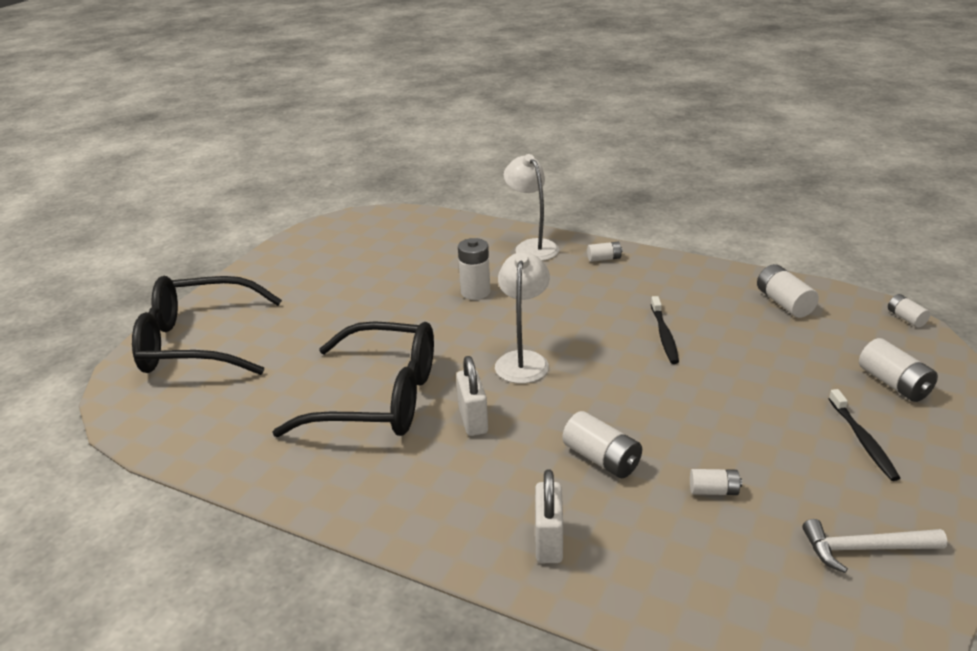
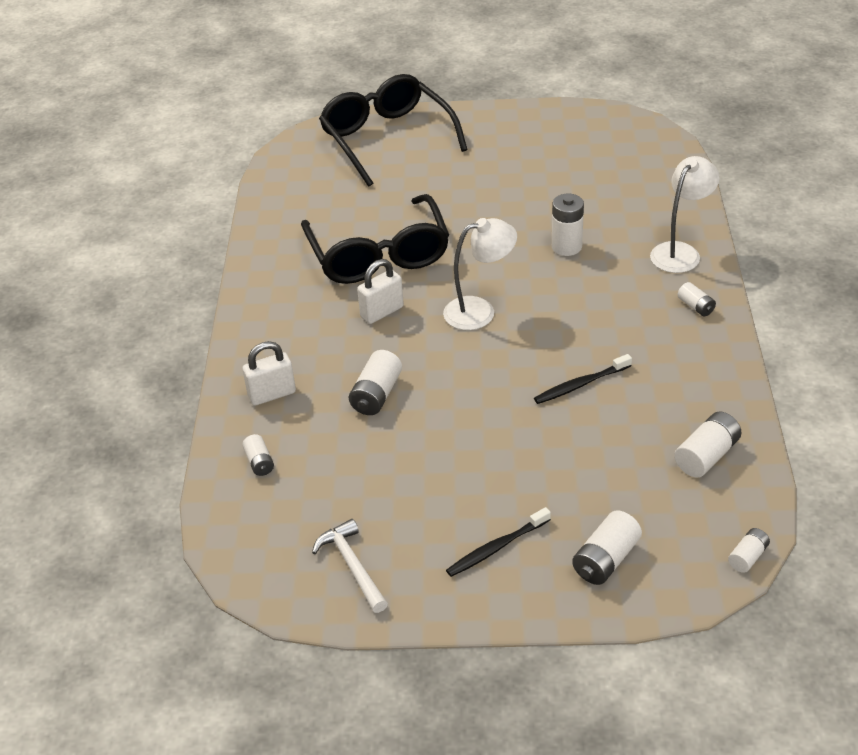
camera: 65 degrees right, 10 degrees up
white battery [690,469,742,495] -> white battery moved to [242,434,274,476]

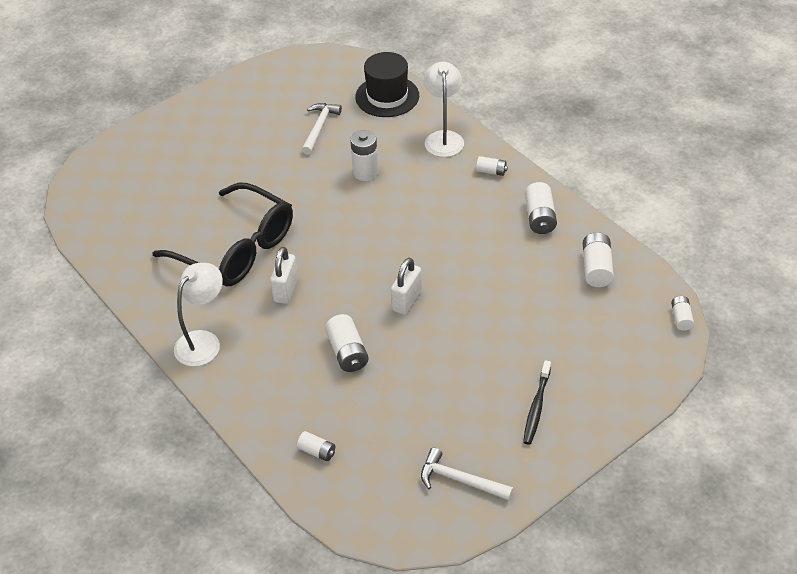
camera: 40 degrees left, 5 degrees up
white padlock [242,341,296,406] -> white padlock moved to [391,258,422,315]
black glasses [319,74,468,187] -> none
white lamp [443,218,517,330] -> white lamp moved to [174,263,223,366]
black toothbrush [534,354,632,404] -> none
white battery [572,510,642,585] -> white battery moved to [525,182,557,234]
none -> white hammer [302,103,342,155]
none -> black hat [355,52,419,117]

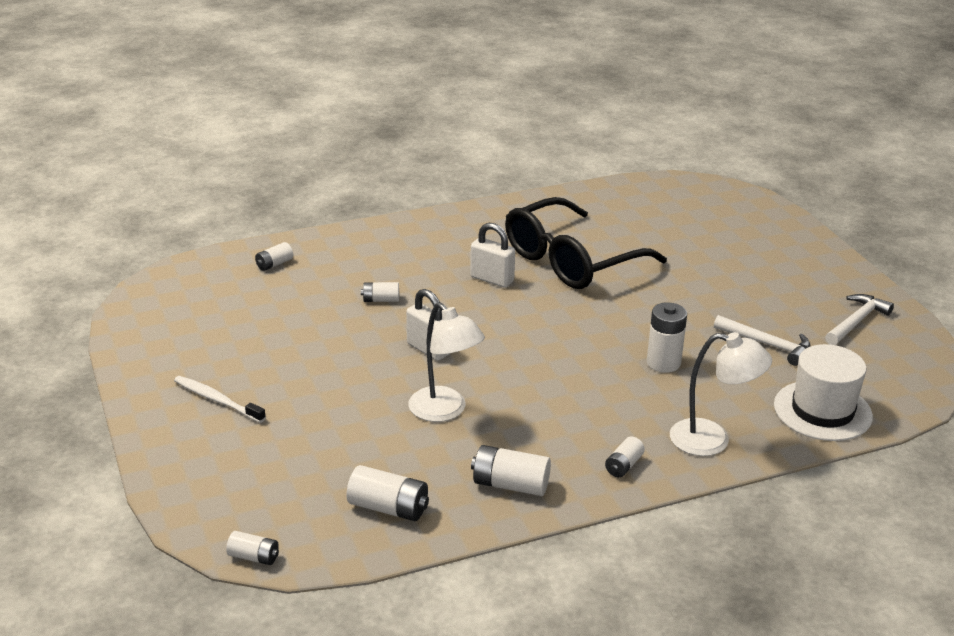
camera: 105 degrees right, 15 degrees down
white lamp [174,263,223,366] -> white lamp moved to [408,302,485,422]
white battery [325,314,369,372] -> white battery [361,282,399,302], size x0.60
black hat [355,52,419,117] -> white hat [774,344,873,441]
white hammer [421,448,513,500] -> white hammer moved to [825,294,894,345]
black toothbrush [523,360,551,445] -> white toothbrush [174,376,266,423]

